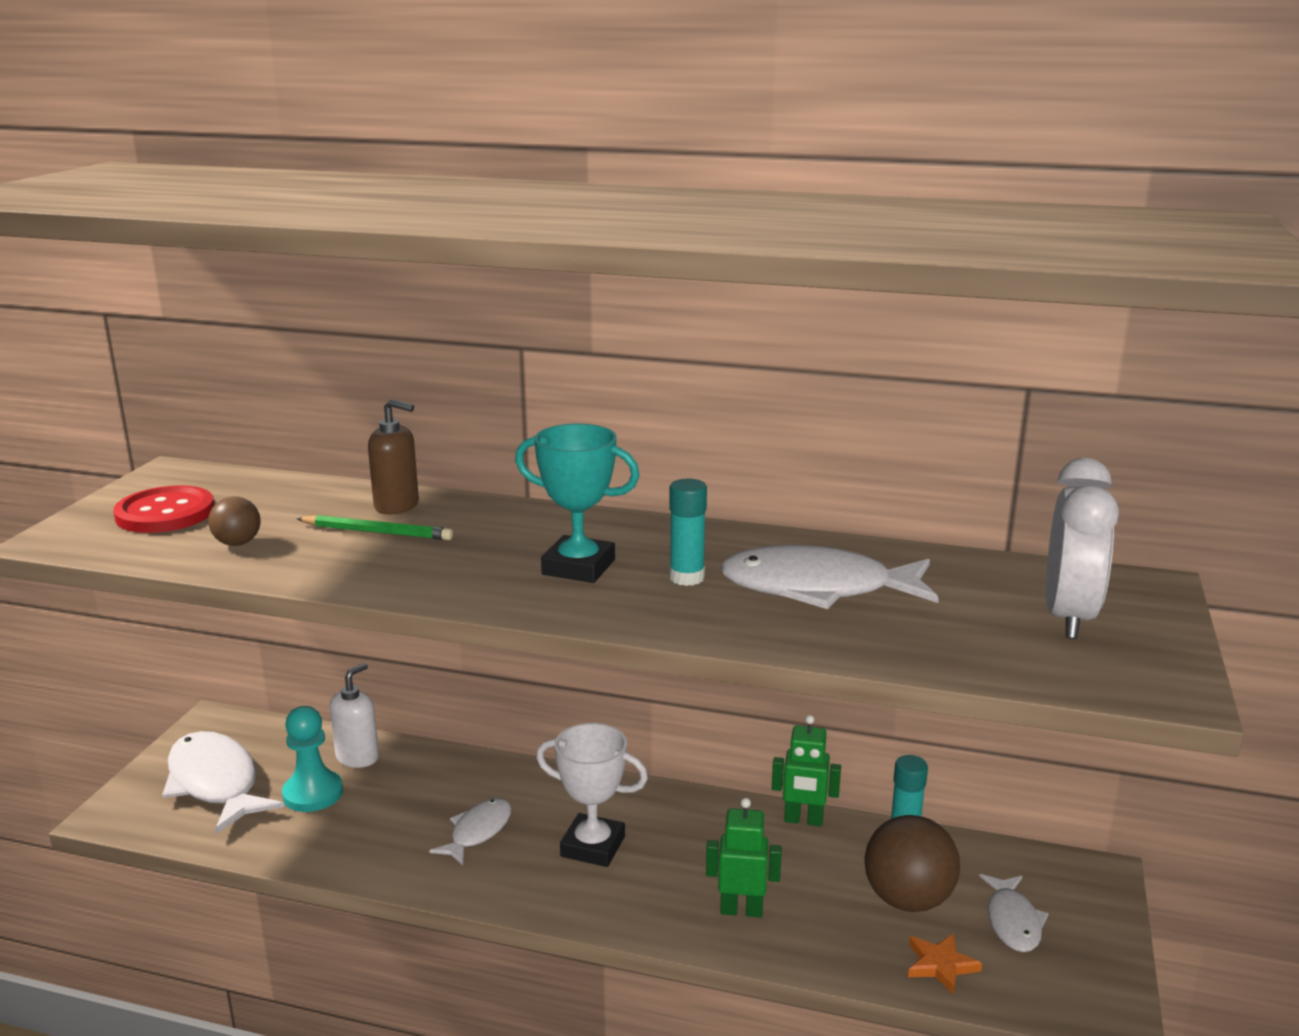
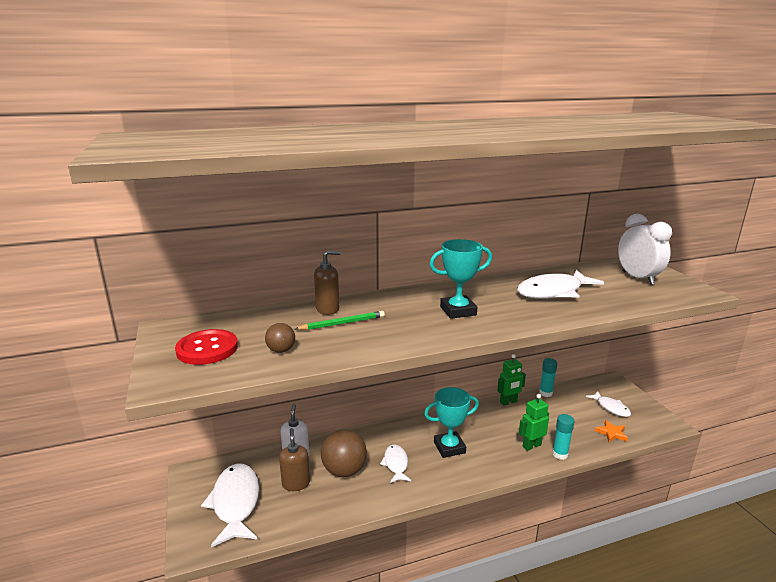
camera: 35 degrees left, 0 degrees up
white fish [162,731,284,834] -> white fish turned 60 degrees clockwise [201,463,259,547]
turquoise pawn [282,706,343,812] -> brown soap dispenser [279,428,310,491]
white trophy [536,723,648,867] -> turquoise trophy [424,387,479,458]
turquoise glue stick [669,478,707,586] -> turquoise glue stick moved to [552,414,574,460]
brown ball [864,815,960,912] -> brown ball moved to [321,429,367,477]

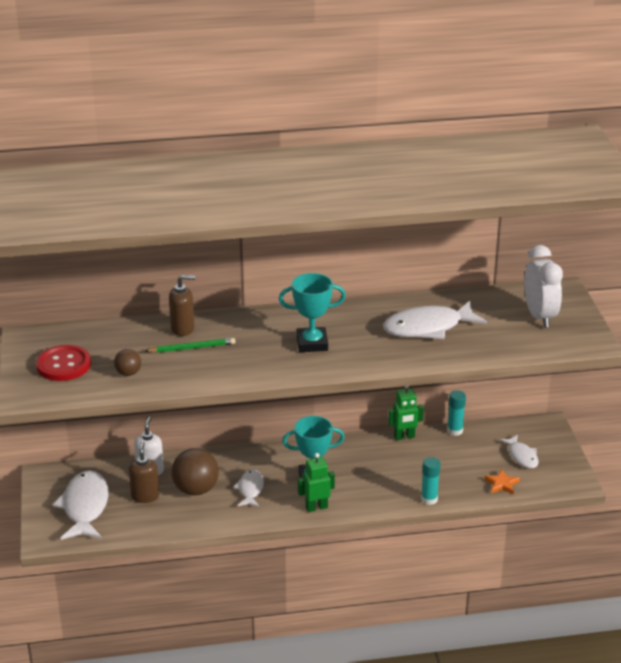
camera: 10 degrees right, 10 degrees up
green robot [519,394,549,451] -> green robot moved to [298,453,335,512]

